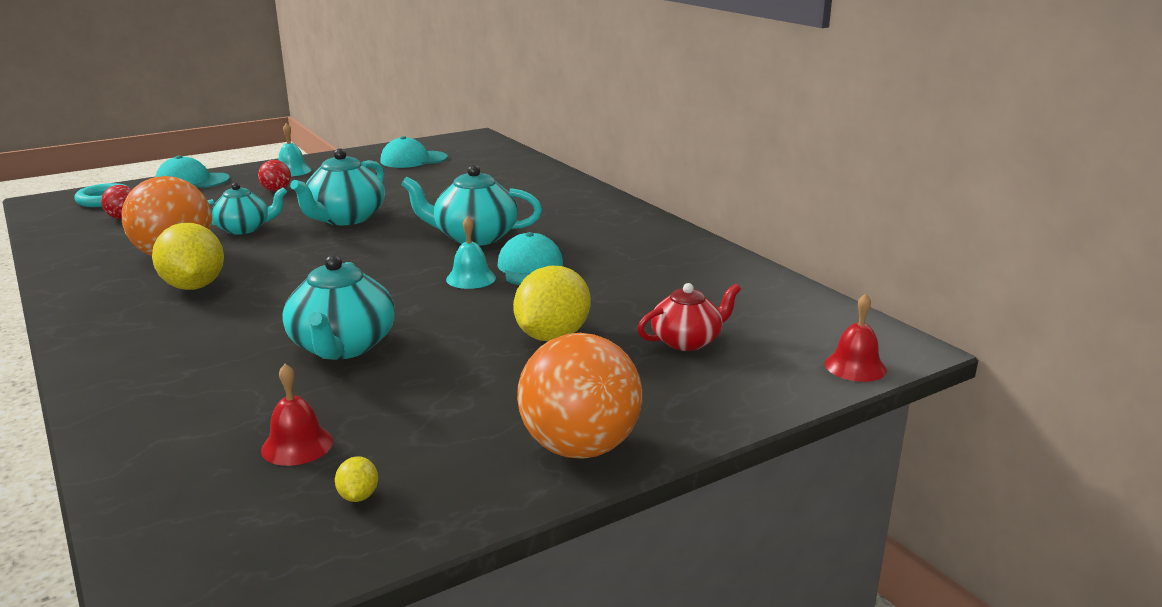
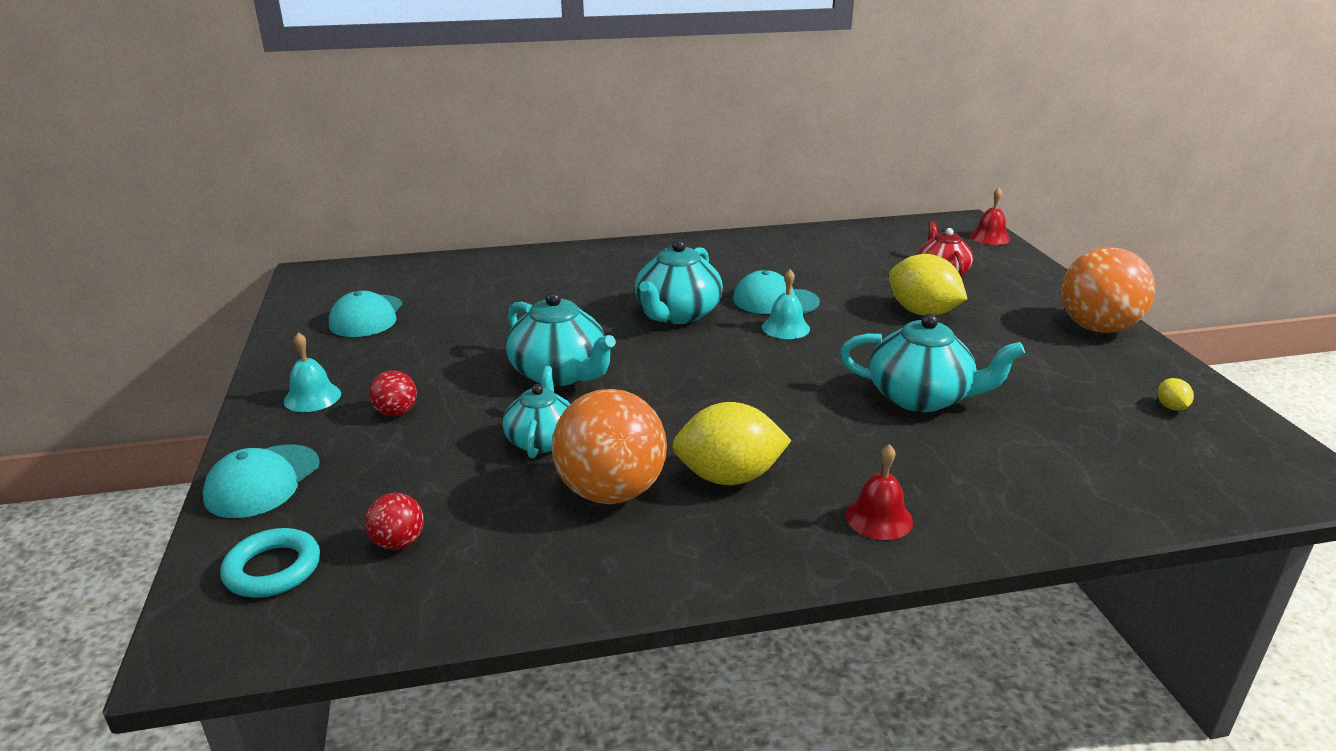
camera: 70 degrees left, 5 degrees up
red bell [261,364,333,466] -> red bell moved to [845,444,913,540]
yellow lemon [335,456,378,502] -> yellow lemon turned 75 degrees clockwise [1157,378,1194,411]

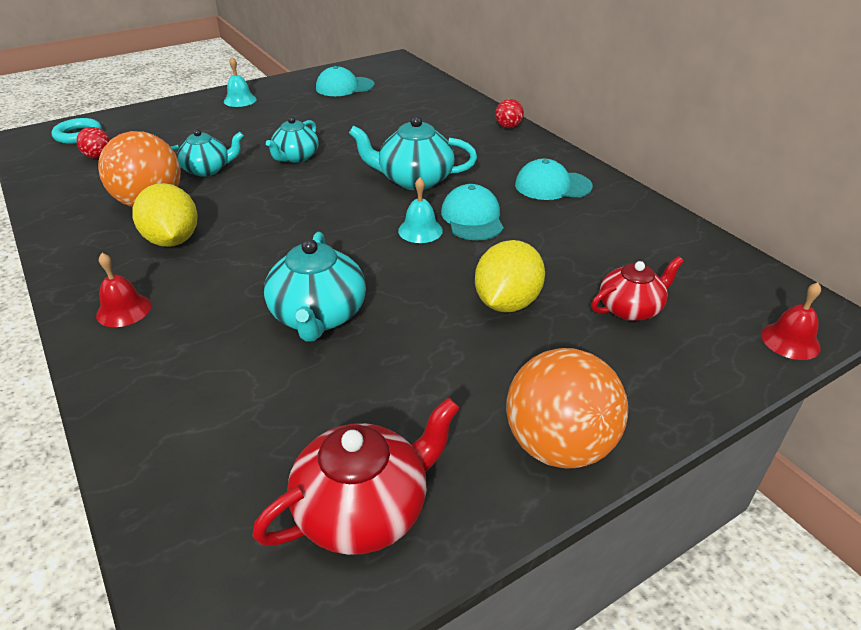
camera: 70 degrees right, 10 degrees up
turquoise cap [203,444,320,518] -> turquoise cap moved to [515,159,593,200]
red ball [369,370,417,416] -> red ball moved to [495,99,524,128]
turquoise teapot [506,292,616,386] -> turquoise teapot [266,117,319,163], size x0.66
yellow lemon [1157,378,1194,411] -> red teapot [252,397,460,555]

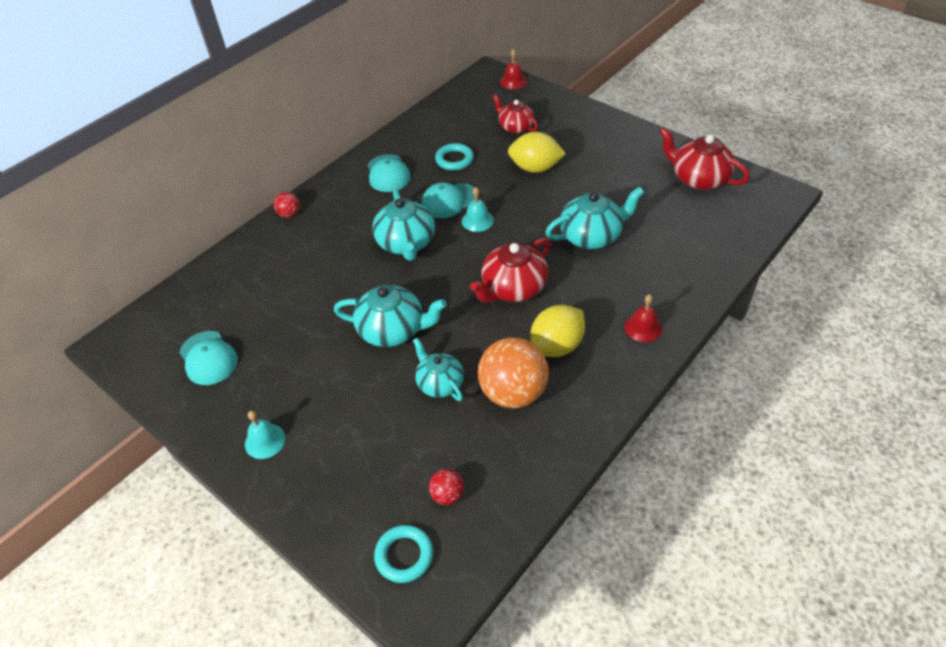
camera: 105 degrees left, 10 degrees up
turquoise teapot [266,117,319,163] -> turquoise teapot [334,285,447,347], size x1.51
orange ball [506,348,628,469] -> none
none -> turquoise ring [435,143,474,171]
none -> red teapot [470,237,551,302]

